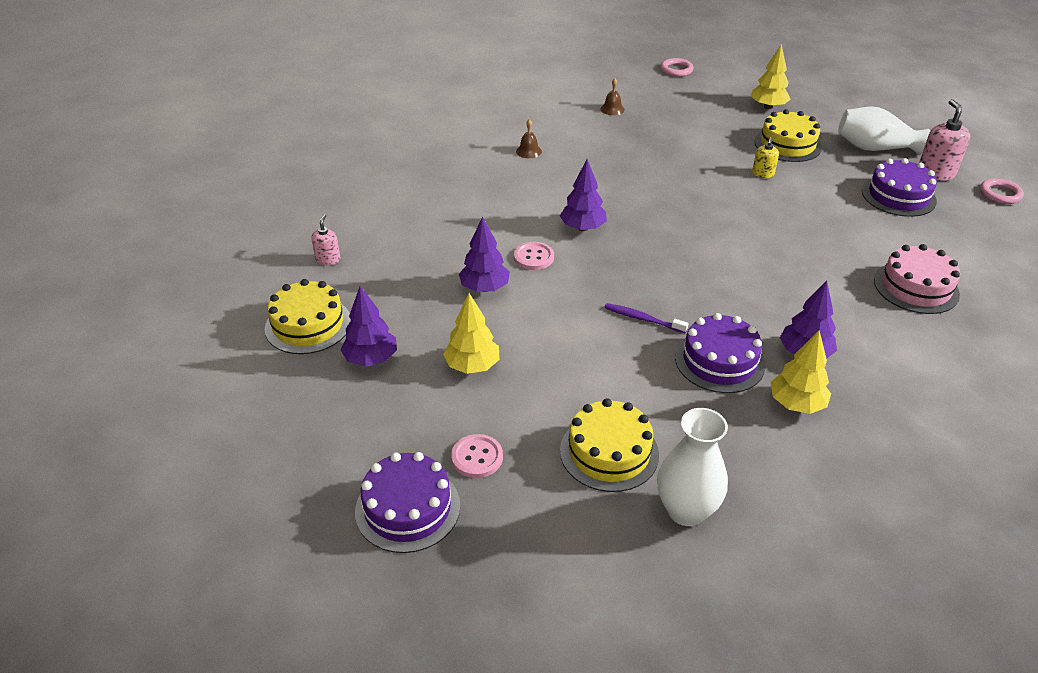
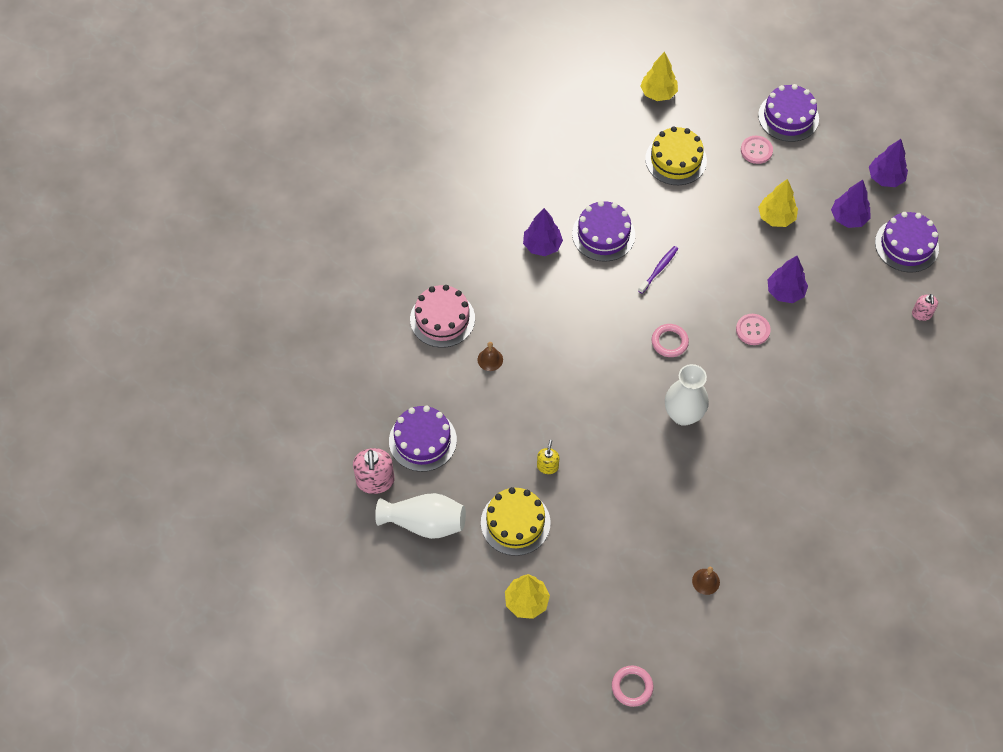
camera: 175 degrees right, 20 degrees up
yellow cake [265,279,351,354] -> purple cake [875,212,939,272]
brown bell [516,119,542,158] -> brown bell moved to [478,342,503,371]
purple tree [560,159,607,231] -> purple tree moved to [869,139,908,187]
purple toothbrush [604,303,689,333] -> purple toothbrush turned 75 degrees counterclockwise [638,246,678,294]
white vase [657,408,728,526] -> white vase moved to [665,364,709,426]
yellow tree [770,330,831,414] -> yellow tree moved to [640,52,678,101]
pink ring [980,178,1024,204] -> pink ring moved to [652,324,689,357]

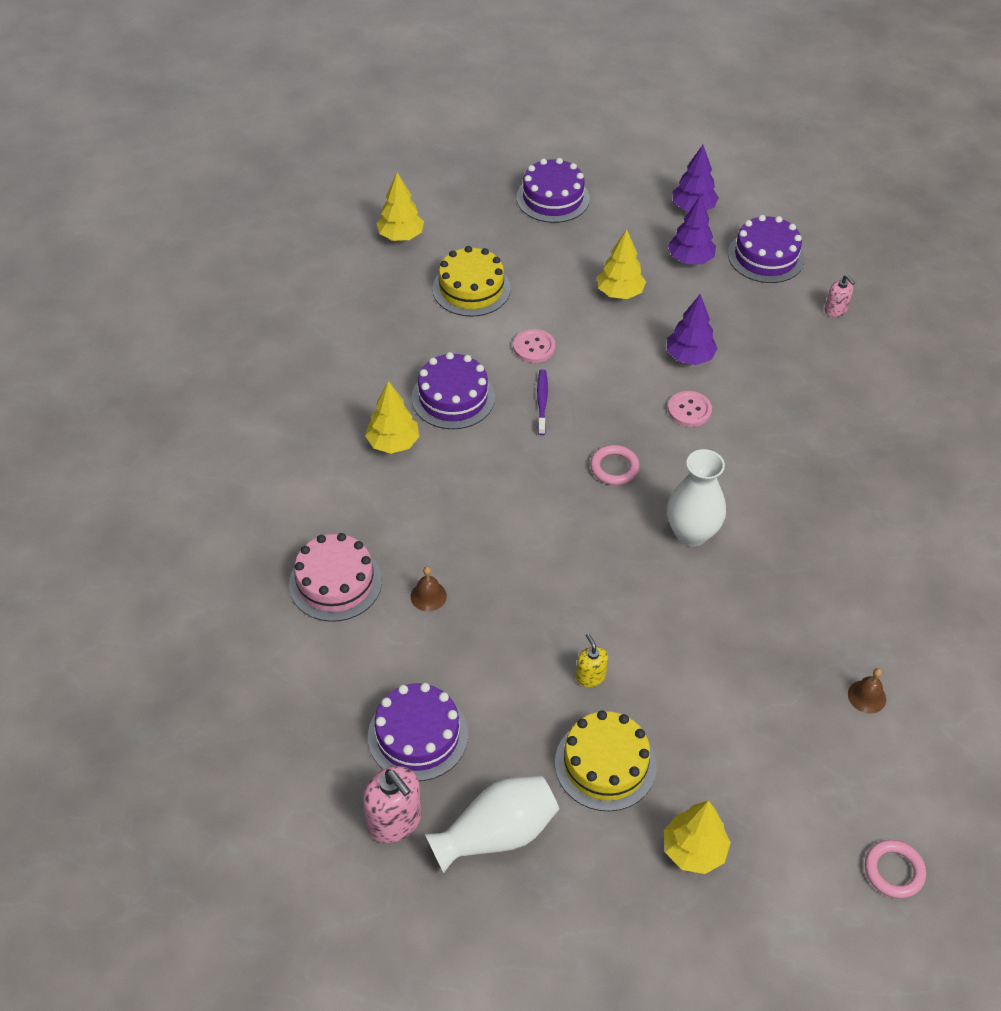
camera: 35 degrees left, 10 degrees down
purple tree [523,208,563,256] -> yellow tree [365,381,419,454]
pink button [741,136,773,164] -> pink button moved to [513,329,555,363]

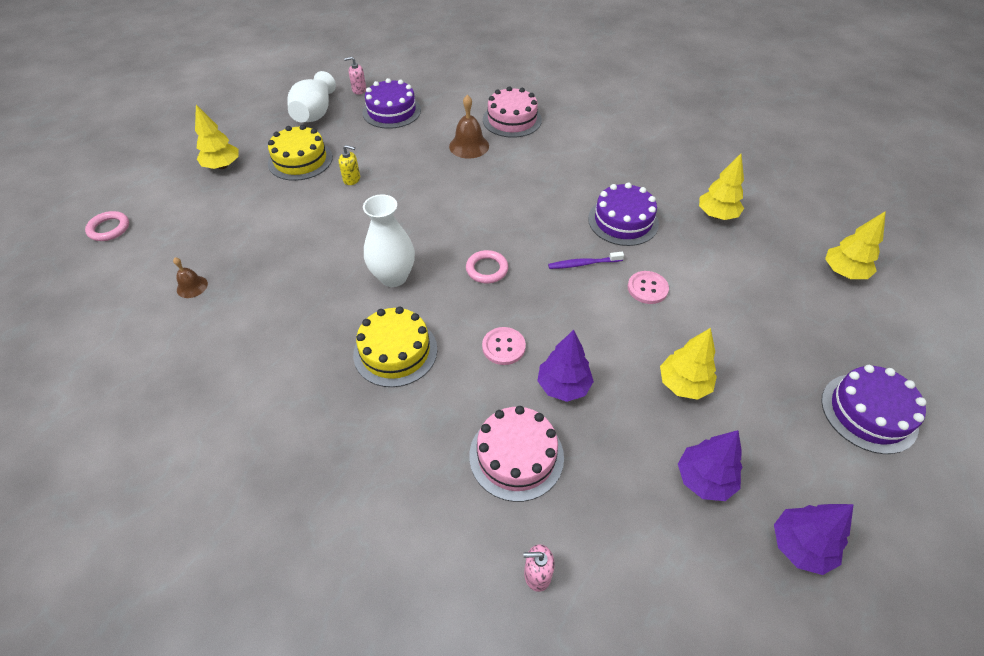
camera: 125 degrees right, 0 degrees up
pink soap dispenser [363,766,422,843] -> pink soap dispenser [344,57,366,94], size x0.57
yellow tree [365,381,419,454] -> yellow tree moved to [699,154,744,220]
brown bell [411,567,447,611] -> brown bell [449,95,489,159], size x1.66
yellow cake [433,246,511,317] -> yellow cake moved to [353,307,437,387]
purple toothbrush [537,369,548,435] -> purple toothbrush turned 135 degrees clockwise [548,252,624,269]
purple cake [728,215,805,283] -> none
none -> pink cake [469,406,564,502]

